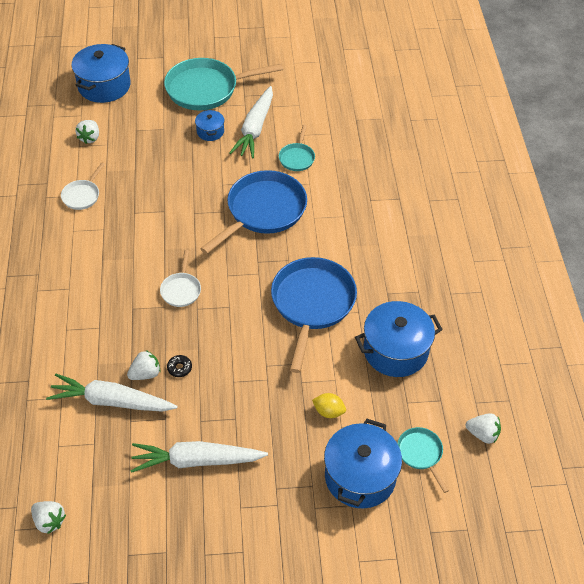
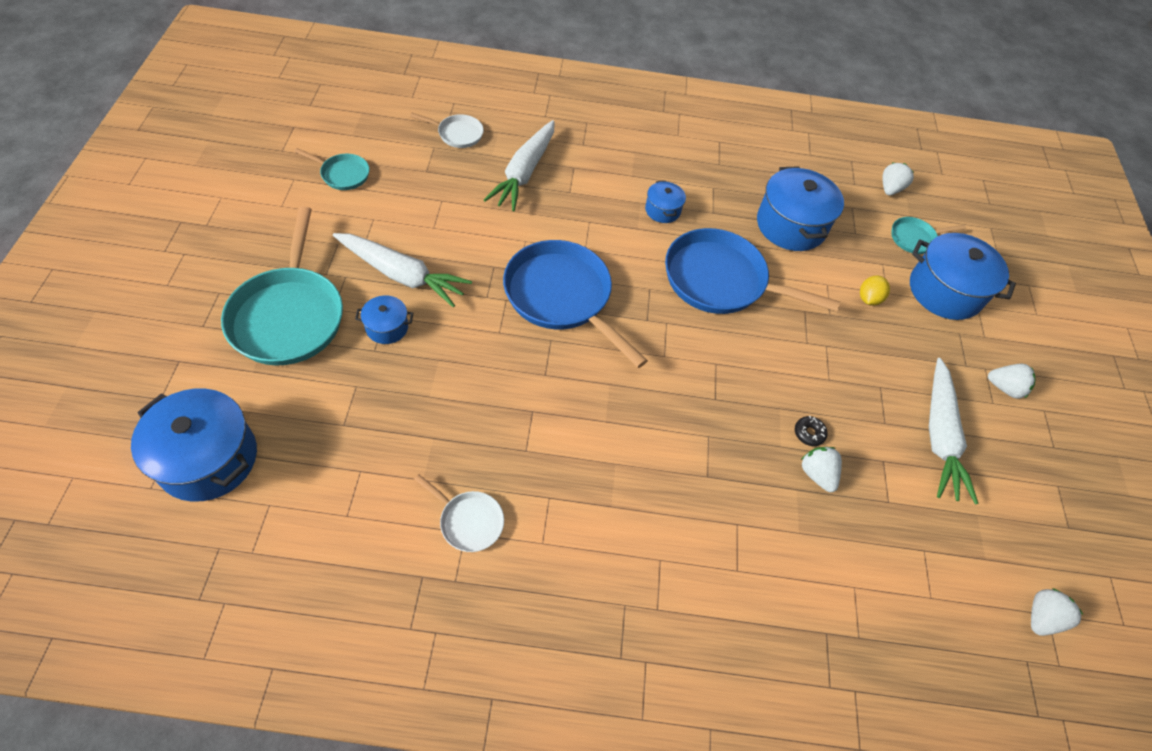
camera: 85 degrees left, 5 degrees up
white carrot [46,374,178,412] -> white carrot moved to [484,120,554,211]
white strawberry [75,120,99,144] -> white strawberry moved to [988,364,1035,399]
white pan [160,250,201,307] -> white pan moved to [410,113,484,148]
turquoise pan [279,125,315,171] -> turquoise pan moved to [294,148,370,190]
none -> blue pot [645,181,686,223]

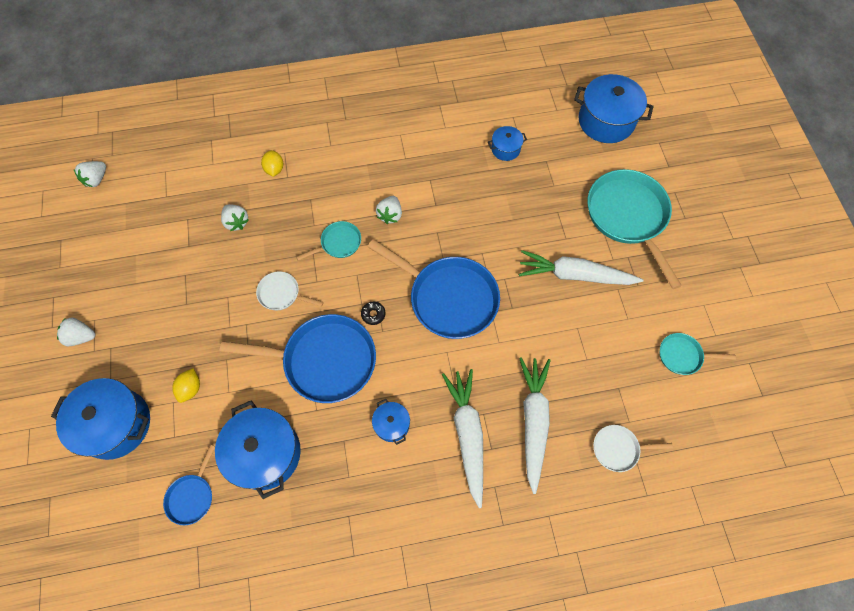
camera: 170 degrees right, 10 degrees up
blue pot [355,295,413,344] -> blue pot moved to [488,126,527,161]
white pan [414,474,504,552] -> white pan moved to [256,271,324,310]
black donut [795,416,827,446] -> black donut moved to [361,302,386,325]
white strawberry [882,163,914,195] -> white strawberry moved to [376,196,402,224]
turquoise pan [891,217,966,254] -> turquoise pan moved to [296,221,361,261]
white carrot [929,358,979,505] -> white carrot moved to [442,369,483,508]
none -> blue pan [163,445,215,525]
none -> yellow lemon [261,150,283,177]

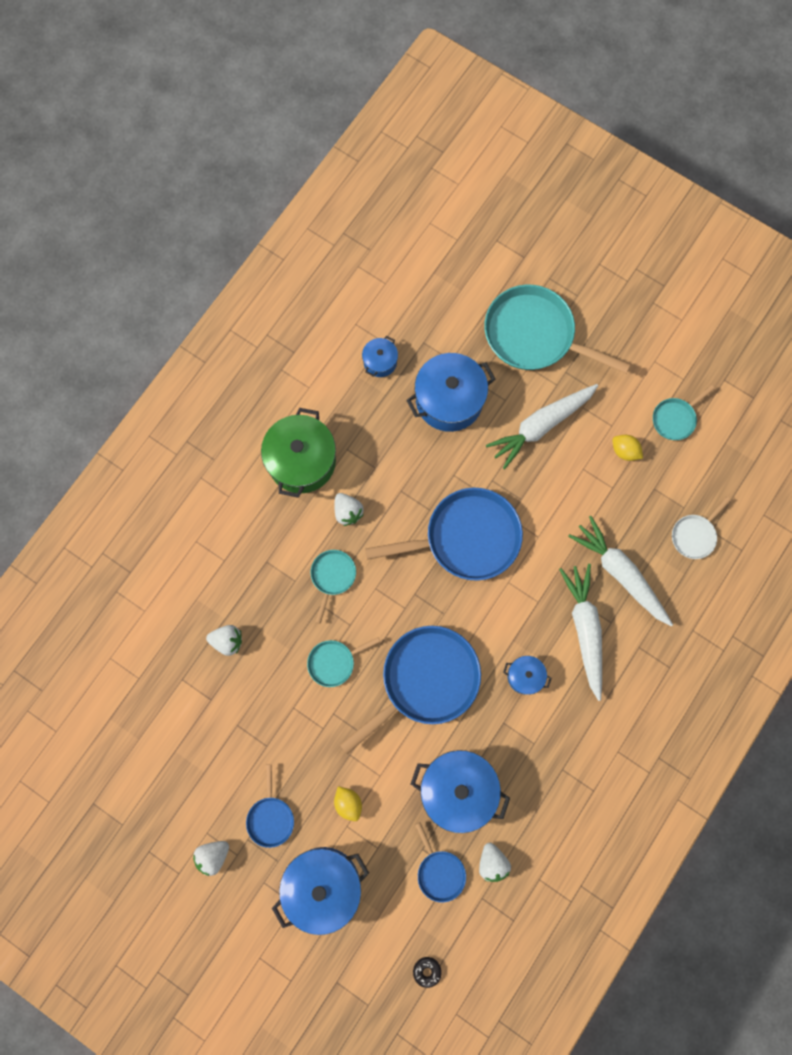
camera: 45 degrees left, 10 degrees up
white strawberry [74,161,106,187] -> white strawberry moved to [479,843,511,882]
white pan [256,271,324,310] -> turquoise pan [307,637,380,687]
yellow lemon [261,150,283,177] -> yellow lemon moved to [613,435,643,461]
black donut [361,302,386,325] -> black donut moved to [413,957,442,988]
white carrot [442,369,483,508] -> white carrot turned 45 degrees clockwise [559,564,602,701]
blue pot [574,74,654,143] -> blue pot moved to [406,353,495,432]
none -> blue pan [246,765,294,848]
none -> green pot [261,408,336,498]

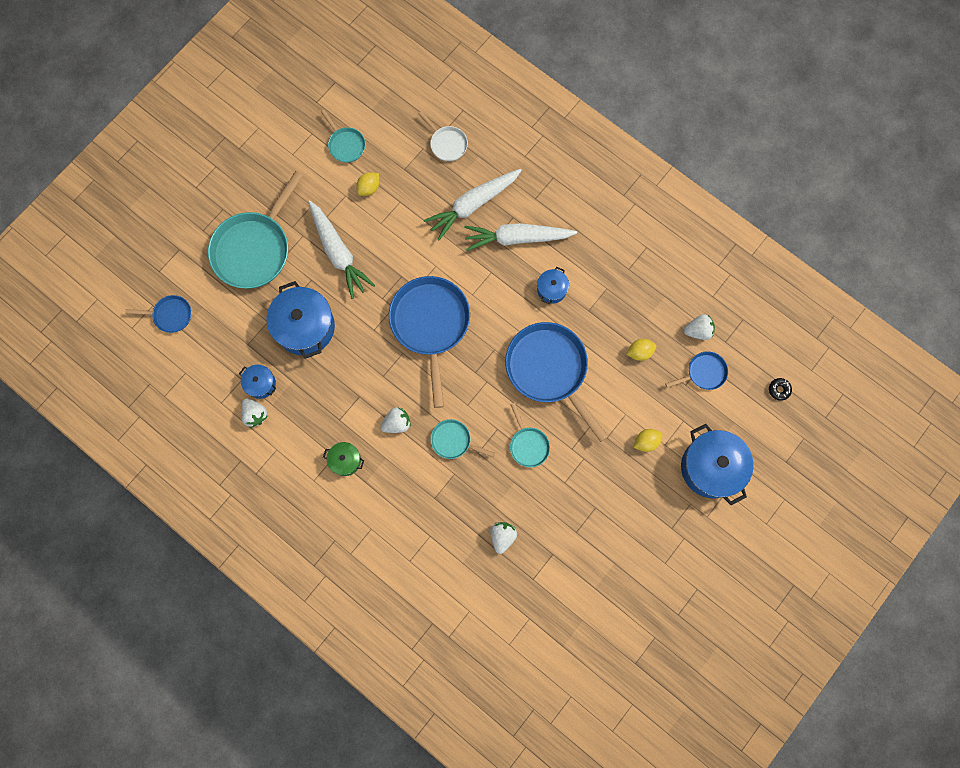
camera: 85 degrees left, 0 degrees up
white strawberry [193,841,229,876] -> white strawberry moved to [241,399,268,428]
blue pan [246,765,294,848] -> blue pan moved to [125,295,191,333]
green pot [261,408,336,498] -> green pot [323,442,364,476], size x0.50
blue pot [411,750,510,833] -> yellow lemon [627,339,657,361]

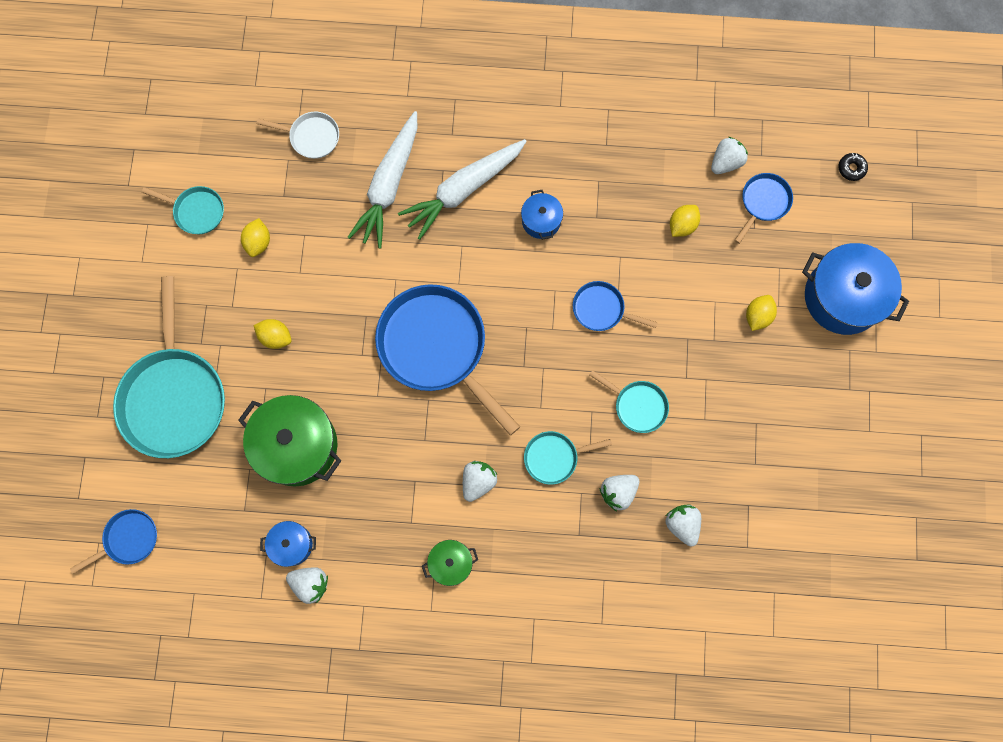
camera: 35 degrees left, 0 degrees up
blue pot [266,281,335,359] -> green pot [238,395,341,487]
white carrot [308,200,375,299] -> yellow lemon [253,319,291,349]
blue pan [505,322,609,442] -> blue pan [573,281,658,331], size x0.48
none -> white strawberry [600,475,639,511]

